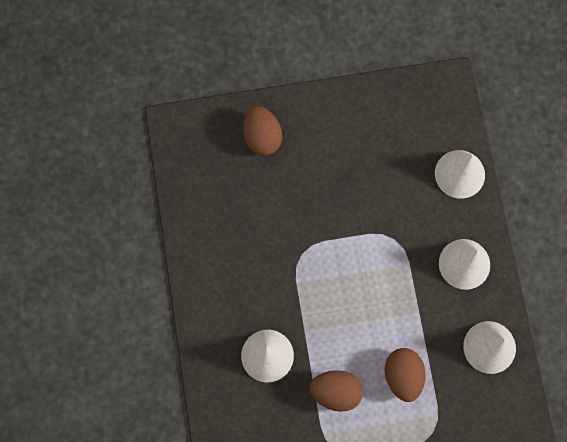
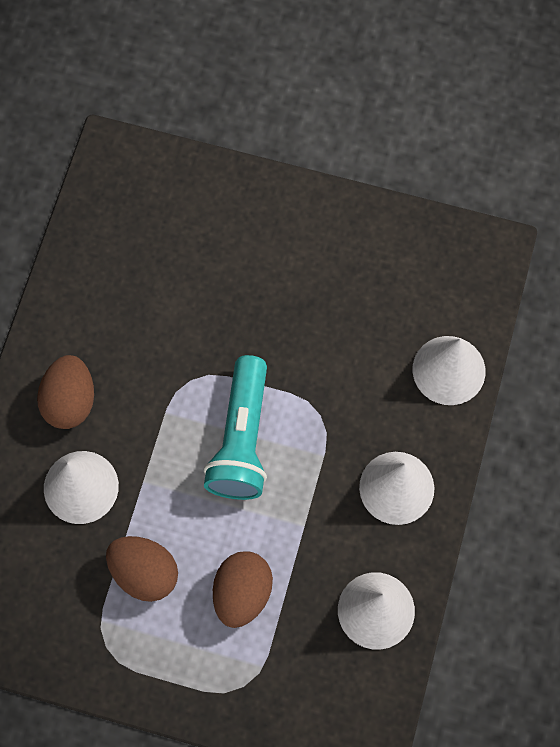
camera: 25 degrees right, 5 degrees down
brown egg [243,106,282,156] -> brown egg moved to [37,355,94,429]
none -> turquoise flashlight [204,355,267,500]

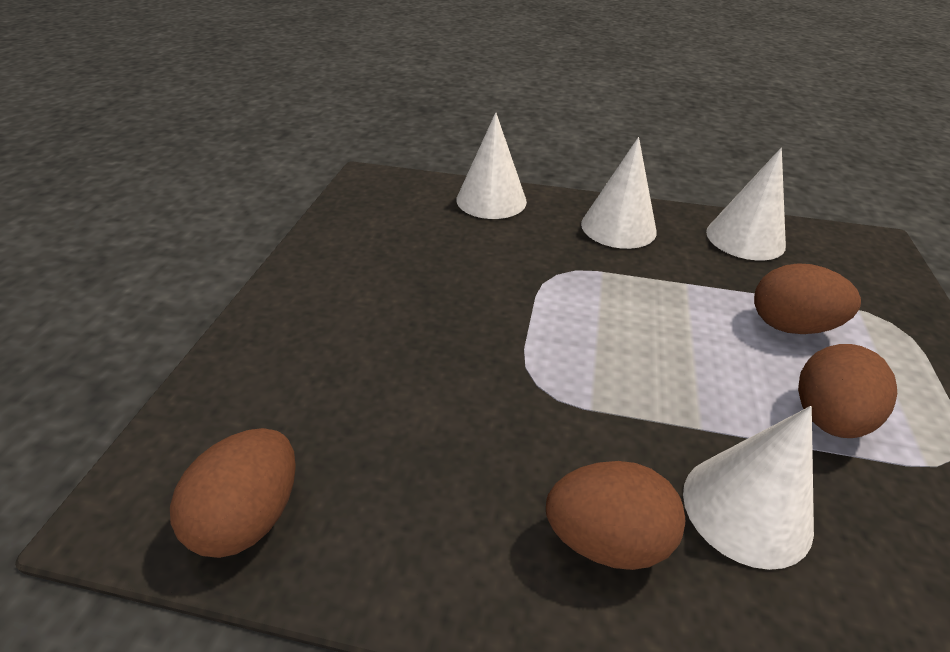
camera: 95 degrees left, 30 degrees down
turquoise flashlight [204,355,267,500] -> none
none -> brown egg [170,428,296,558]

